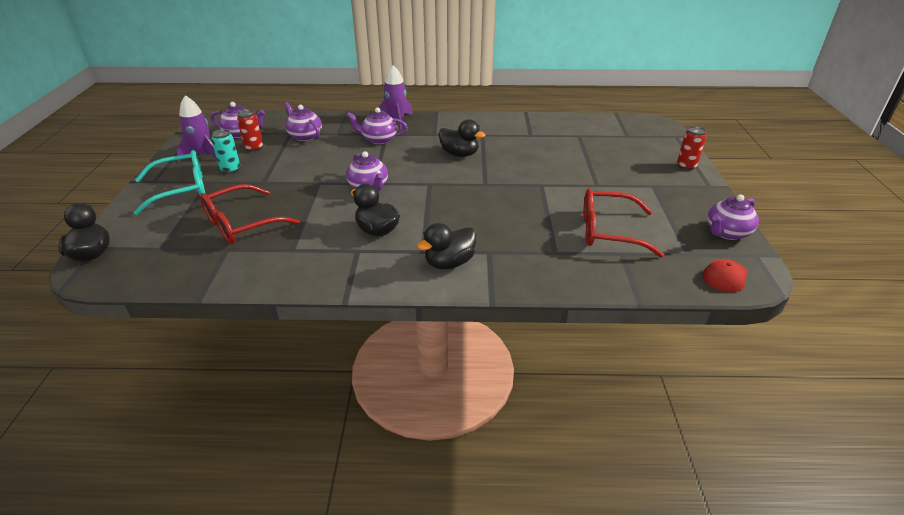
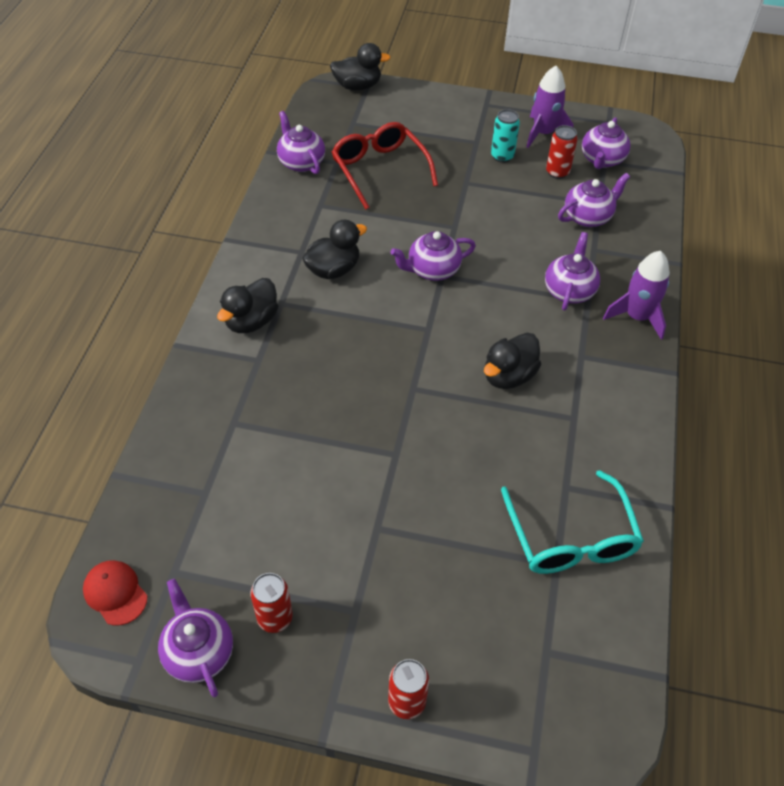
camera: 100 degrees right, 15 degrees up
turquoise glasses [134,150,205,215] -> turquoise glasses moved to [501,470,644,574]
black duck [417,223,476,269] -> black duck turned 120 degrees counterclockwise [217,278,278,333]
red glasses [583,188,664,257] -> none
none -> red can [251,573,293,633]
none -> purple teapot [277,111,325,174]

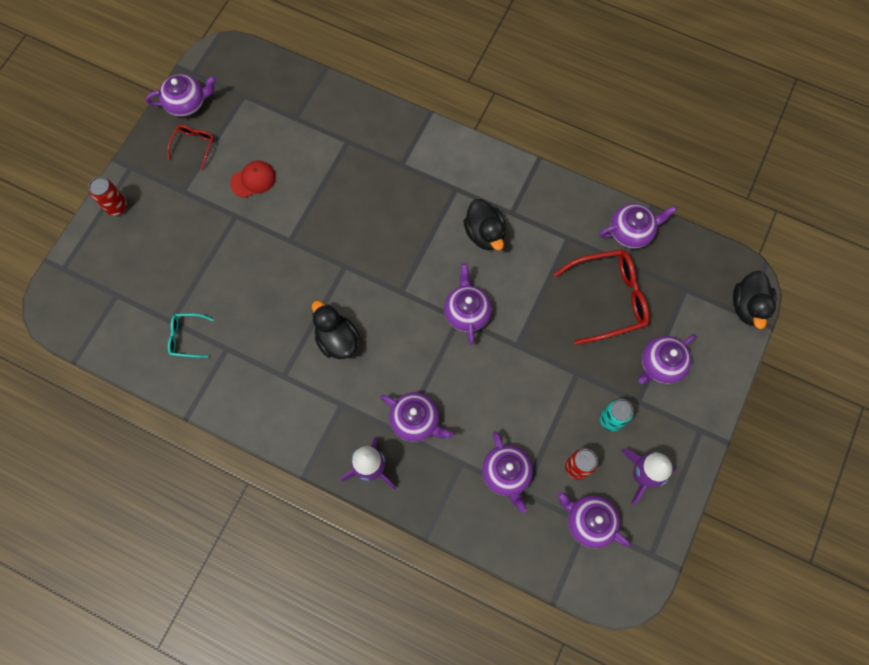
camera: 105 degrees right, 20 degrees up
red cap [83,560,147,626] -> red cap moved to [230,161,276,198]
black duck [217,278,278,333] -> none
red can [251,573,293,633] -> red glasses [167,125,214,170]
turquoise glasses [501,470,644,574] -> turquoise glasses [168,313,214,358], size x0.51
none -> purple teapot [639,334,696,384]

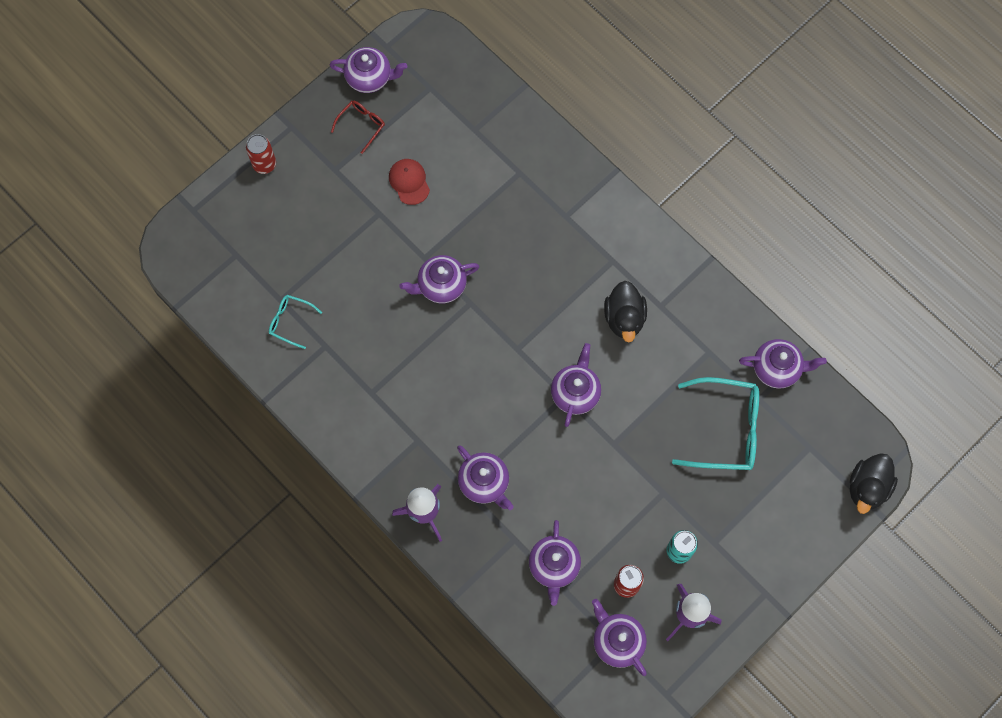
camera: 20 degrees right, 0 degrees up
red cap [230,161,276,198] -> red cap turned 105 degrees counterclockwise [389,159,430,205]
black duck [312,300,360,359] -> none
red glasses [554,249,649,345] -> turquoise glasses [672,377,759,470]
purple teapot [639,334,696,384] -> purple teapot moved to [399,255,479,303]

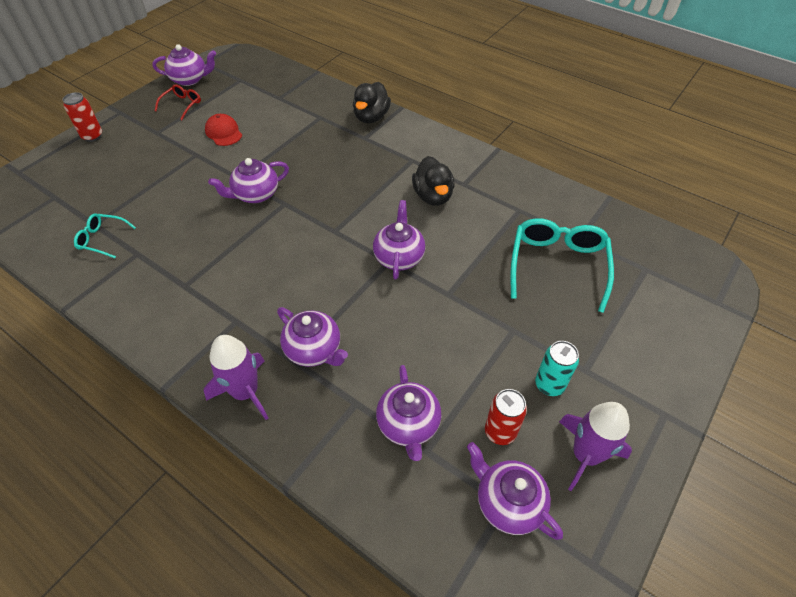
camera: 10 degrees left, 20 degrees down
turquoise glasses [672,377,759,470] -> turquoise glasses turned 75 degrees counterclockwise [511,218,614,313]
purple teapot [739,339,827,389] -> none
black duck [850,453,898,514] -> black duck moved to [353,82,391,123]

